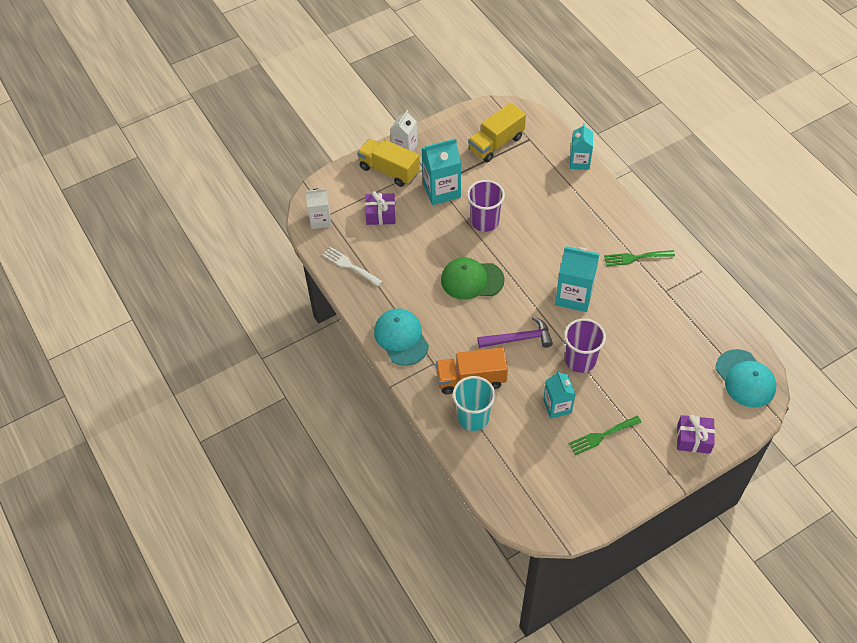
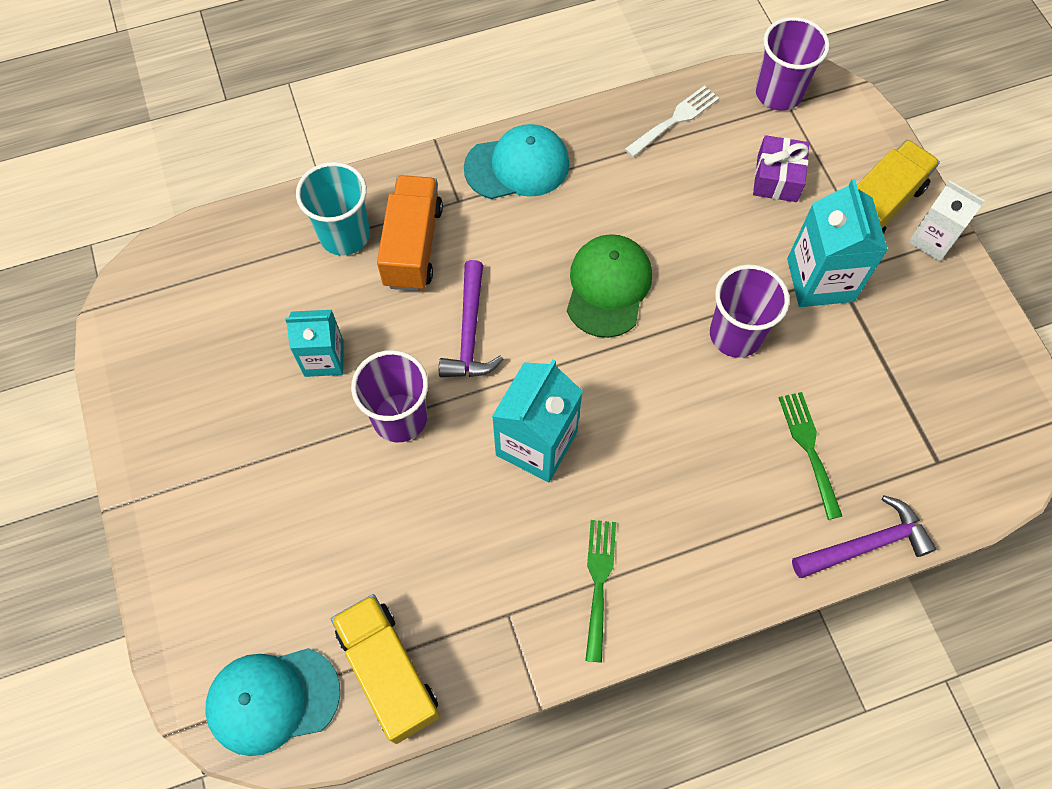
camera: 100 degrees right, 10 degrees up
white carton [305,188,332,229] -> purple cup [755,17,830,111]
yellow truck [468,103,526,162] -> yellow truck moved to [331,594,440,744]
green fork [568,416,642,455] -> green fork moved to [779,392,842,520]
turquoise carton [570,123,593,170] -> purple hammer [792,496,936,578]
purple gift [677,415,715,454] -> none

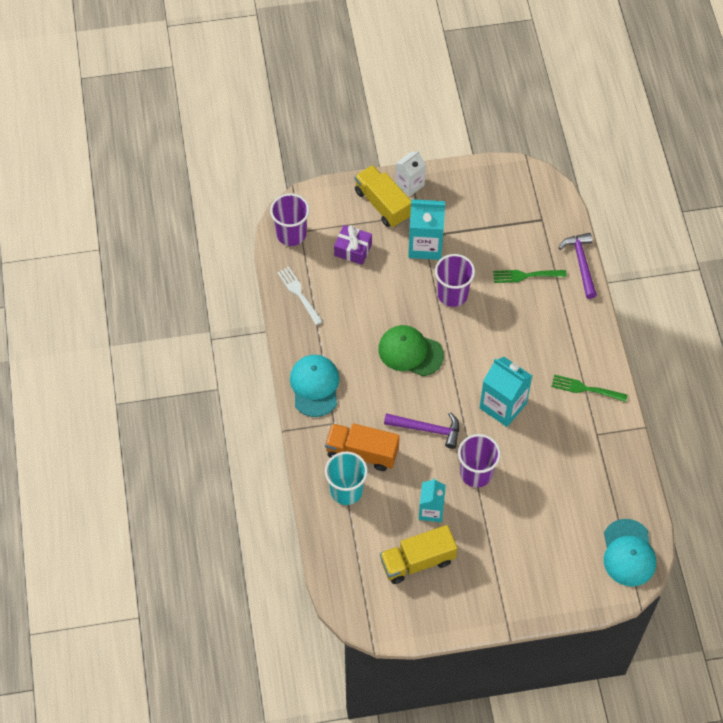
camera: 80 degrees left, 5 degrees down
yellow truck [331,594,440,744] -> yellow truck moved to [380,525,457,584]

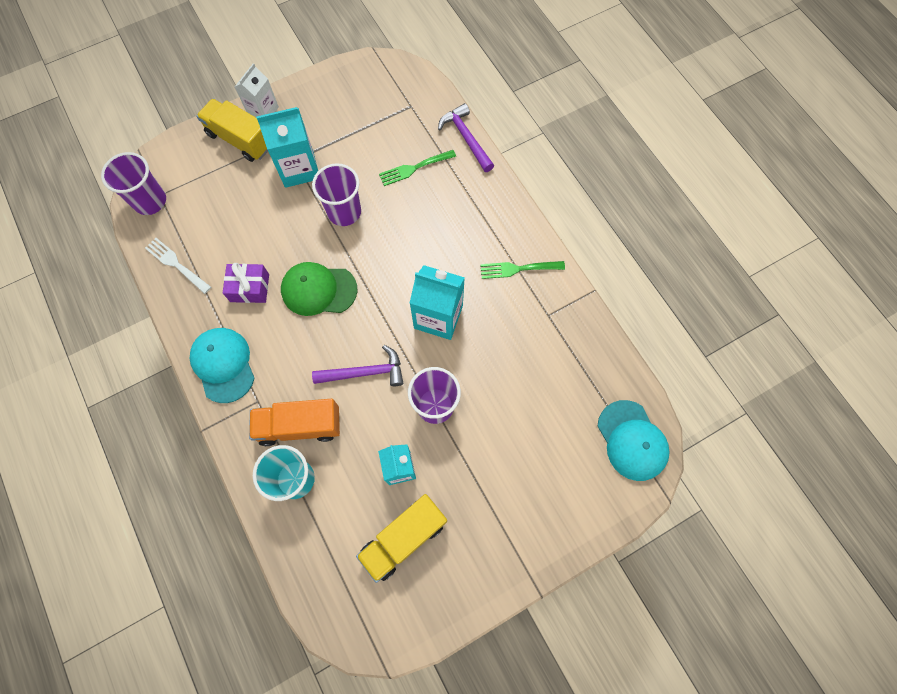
camera: 20 degrees left, 10 degrees up
purple gift [334,225,372,265] -> purple gift moved to [223,263,269,303]

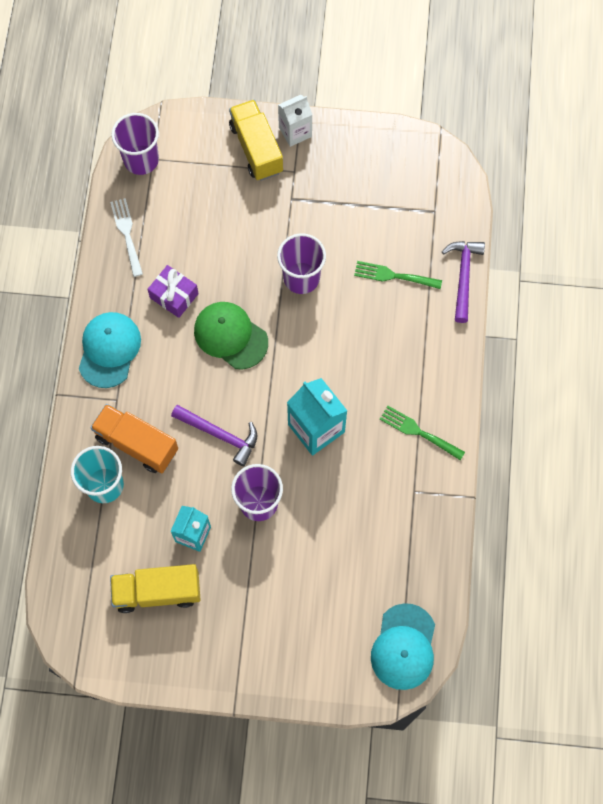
camera: 35 degrees right, 0 degrees up
turquoise carton [256,107,318,188] -> none

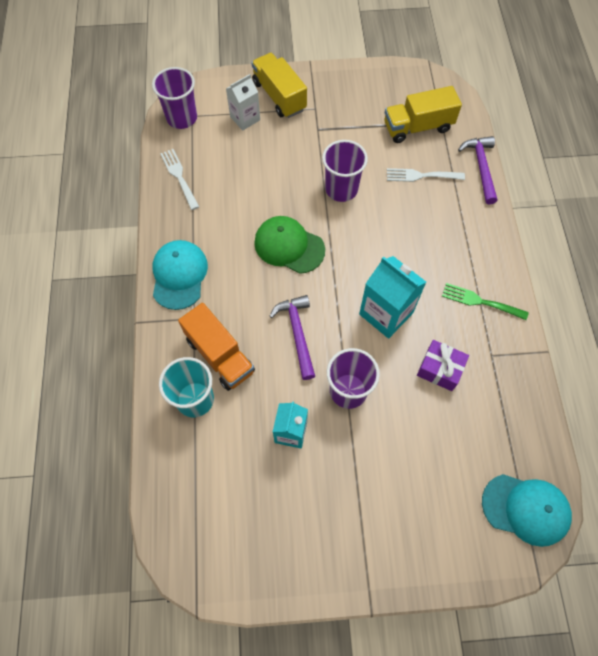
camera: 10 degrees left, 5 degrees down
orange truck [90,404,178,473] -> orange truck turned 150 degrees counterclockwise [178,303,255,391]
yellow truck [110,564,200,613] -> yellow truck moved to [385,86,462,143]
purple gift [147,265,199,318] -> purple gift moved to [417,340,469,391]
purple hammer [171,405,257,466] -> purple hammer turned 120 degrees counterclockwise [270,295,315,380]
white carton [278,95,313,147] -> white carton moved to [226,74,260,131]
green fork [354,261,442,289] -> white fork [387,168,465,182]
turquoise cap [371,603,435,690] -> turquoise cap turned 75 degrees counterclockwise [482,474,572,547]

